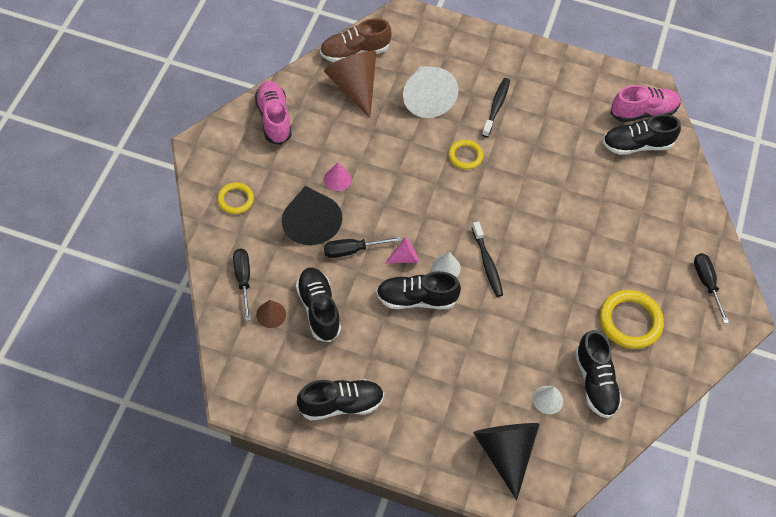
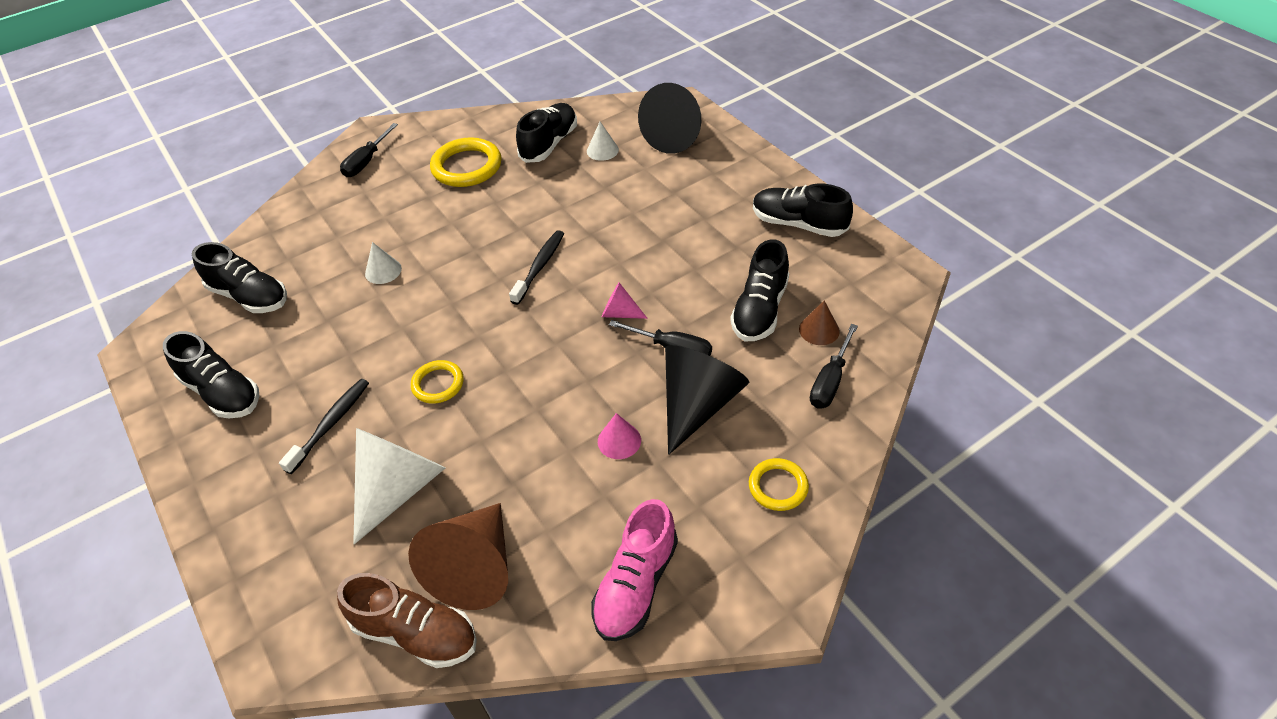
camera: 135 degrees left, 10 degrees down
black shoe [376,271,461,309] -> black shoe moved to [163,331,259,418]
white cone [432,252,461,277] -> white cone moved to [365,242,402,284]
black toothbrush [482,78,510,137] -> black toothbrush turned 150 degrees clockwise [279,379,369,474]
pink shoe [611,85,681,122] -> none

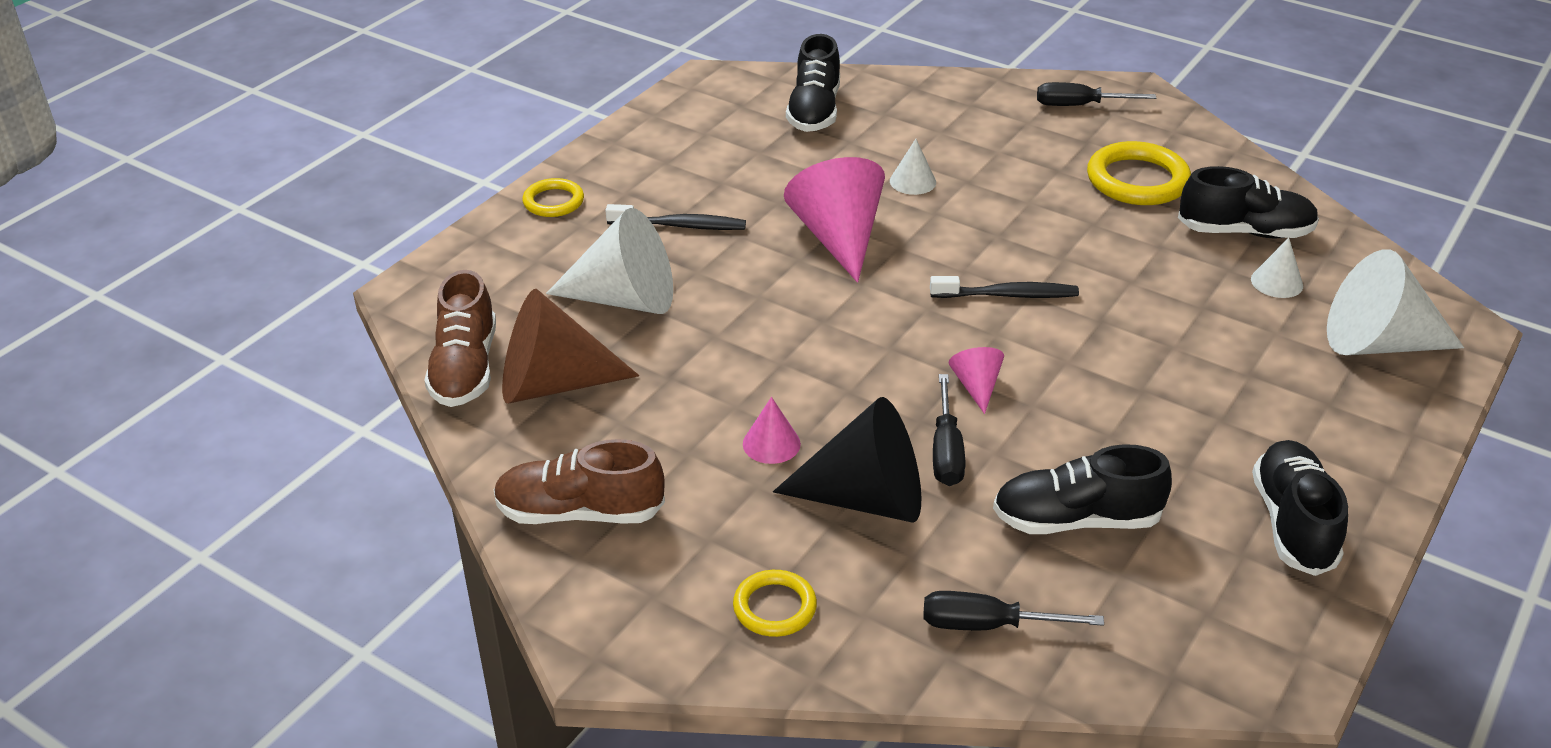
camera: 65 degrees right, 10 degrees down
black shoe [163,331,259,418] -> none
yellow ring [411,360,464,404] -> yellow ring moved to [522,178,584,217]
pink shoe [591,499,678,641] -> brown shoe [493,439,665,524]
black cone [638,83,701,154] -> white cone [1327,249,1464,355]
brown cone [799,301,840,345] -> none
none -> pink cone [784,157,885,283]

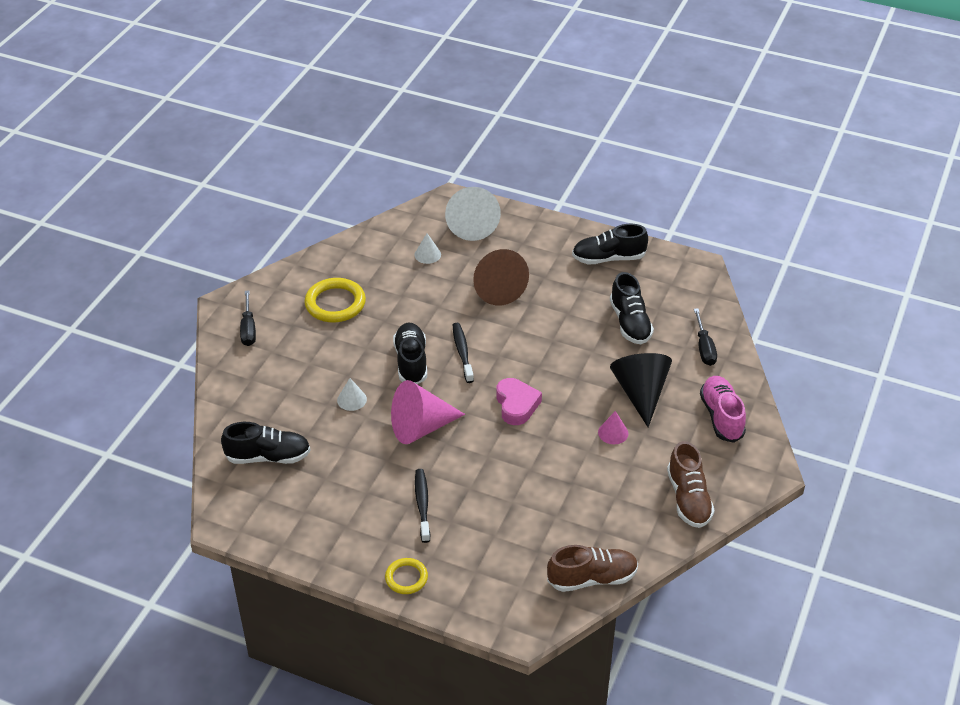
camera: 100 degrees left, 5 degrees up
brown cone [502,289,639,404] -> brown cone moved to [473,249,529,305]
white cone [546,208,673,314] -> none
yellow ring [733,570,817,637] -> pink shoe [700,376,746,443]
black screwdriver [933,374,965,486] -> none
pink cone [949,347,1004,414] -> none
black shoe [1178,166,1319,238] -> black shoe moved to [393,322,427,384]
none -> pink heart [496,378,542,425]

